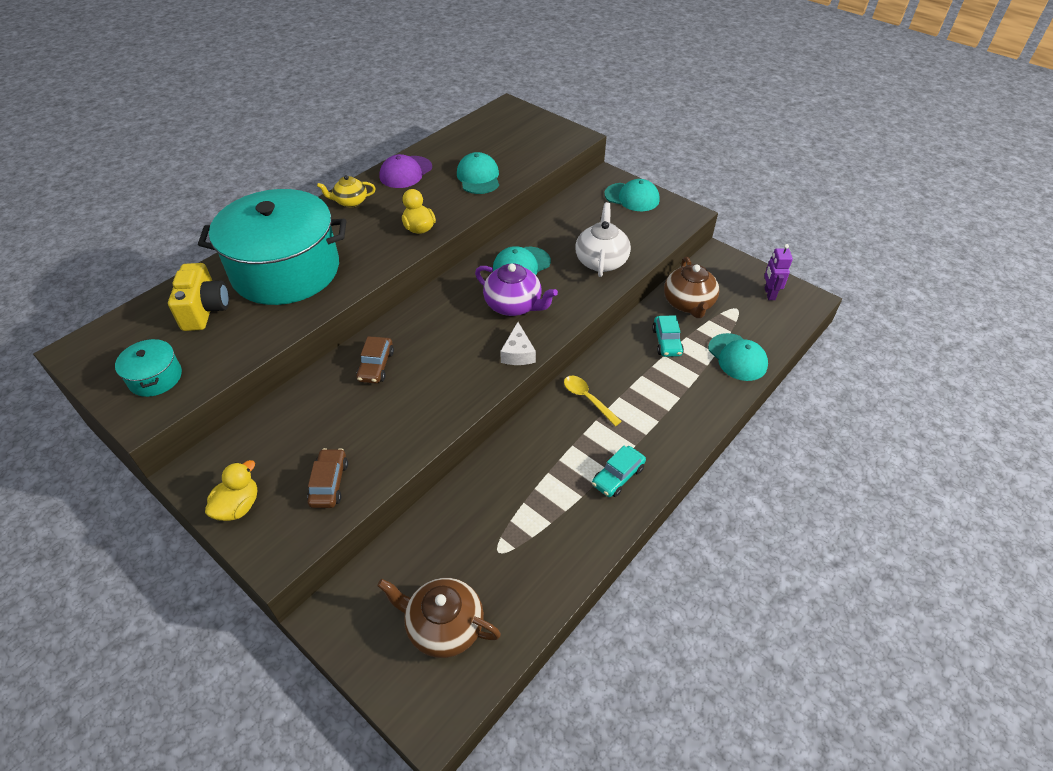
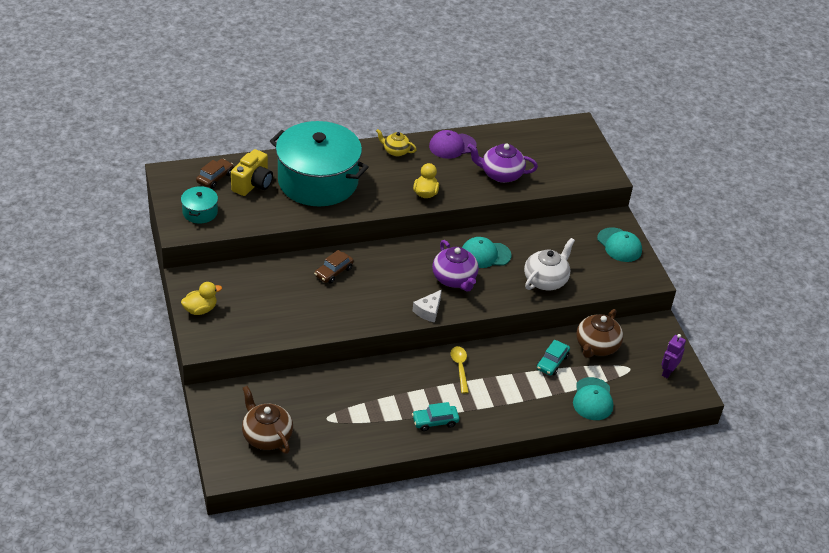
camera: 30 degrees right, 5 degrees down
brown car [307,448,348,508] -> brown car moved to [196,159,233,189]
turquoise cap [457,152,499,194] -> purple teapot [467,144,538,183]

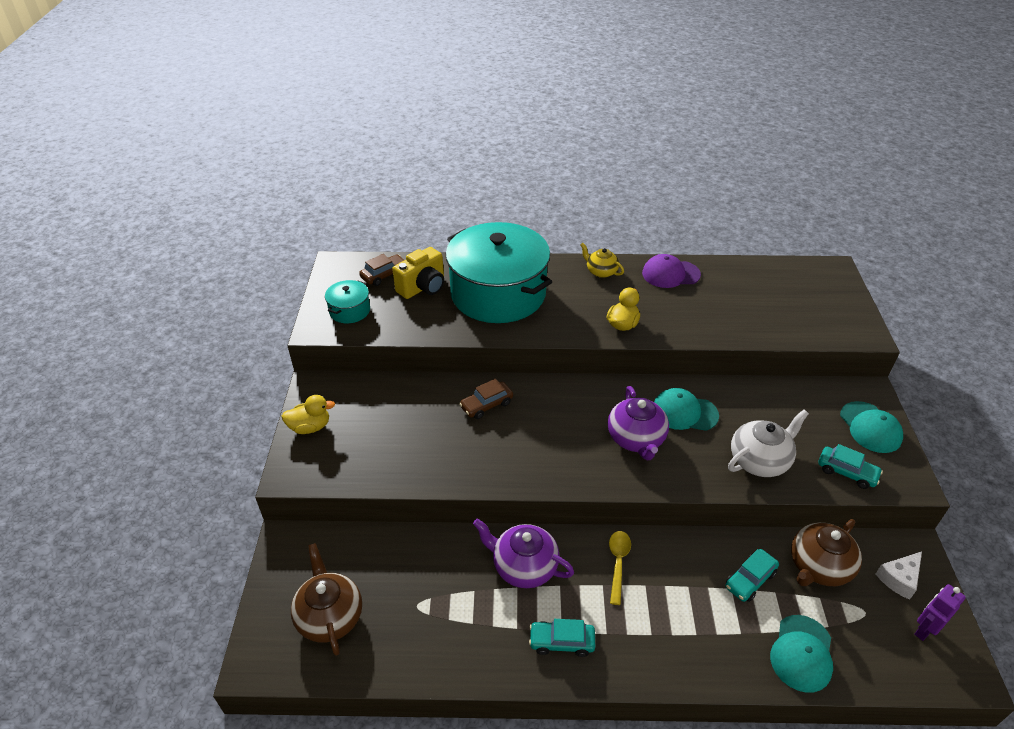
camera: 20 degrees right, 0 degrees up
white cheese [412,290,442,323] -> white cheese moved to [876,551,922,600]
purple teapot [467,144,538,183] -> purple teapot moved to [473,518,574,588]
none -> turquoise car [818,444,883,489]

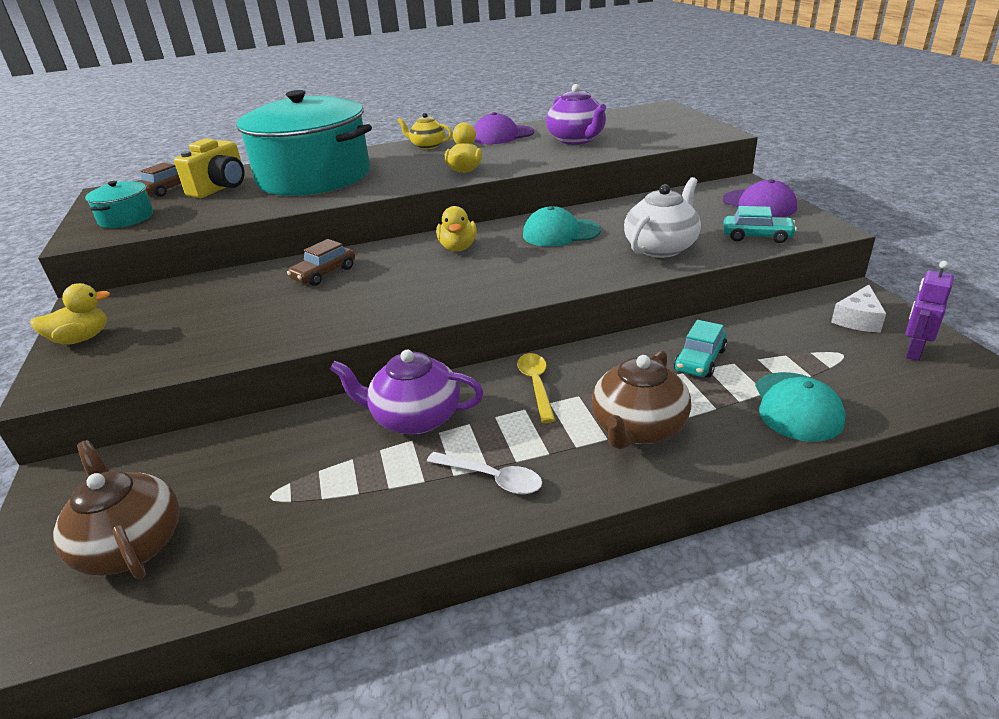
camera: 15 degrees left, 10 degrees down
turquoise car [529,619,595,657] -> white spoon [427,452,542,494]
purple teapot [608,386,669,461] -> purple teapot moved to [546,84,606,145]
brown teapot [791,519,862,586] -> brown teapot moved to [592,350,691,449]
turquoise cap [840,401,903,453] -> purple cap [723,179,797,217]
none -> yellow duck [436,206,477,251]

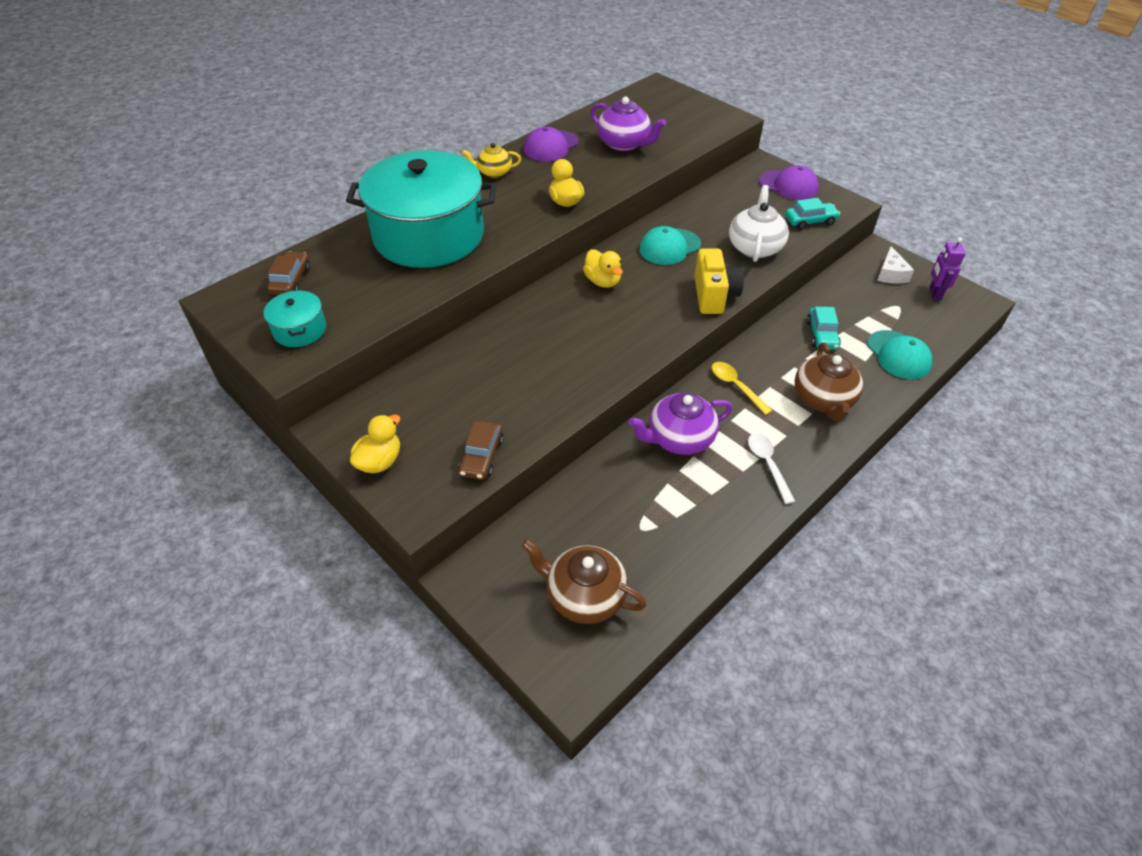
camera: 30 degrees left, 15 degrees up
yellow camera [174,139,245,198] -> yellow camera moved to [694,248,744,314]
brown car [287,239,355,286] -> brown car moved to [458,421,504,480]
white spoon [427,452,542,494] -> white spoon turned 105 degrees counterclockwise [748,433,795,504]

